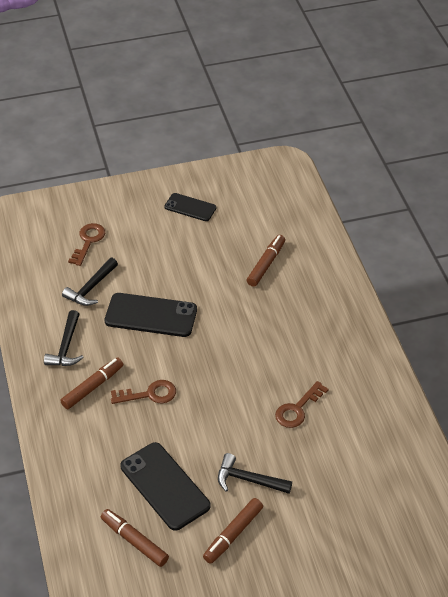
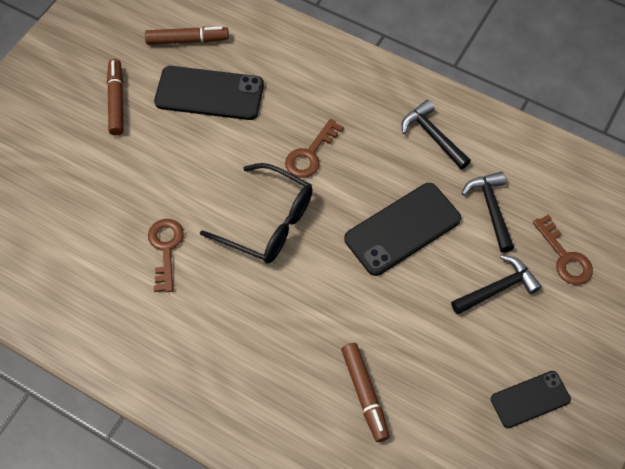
camera: 135 degrees right, 15 degrees up
brown marker [60,357,123,409] -> none
black hammer [218,453,292,494] -> black hammer moved to [451,255,542,315]
none -> black glasses [200,163,313,264]

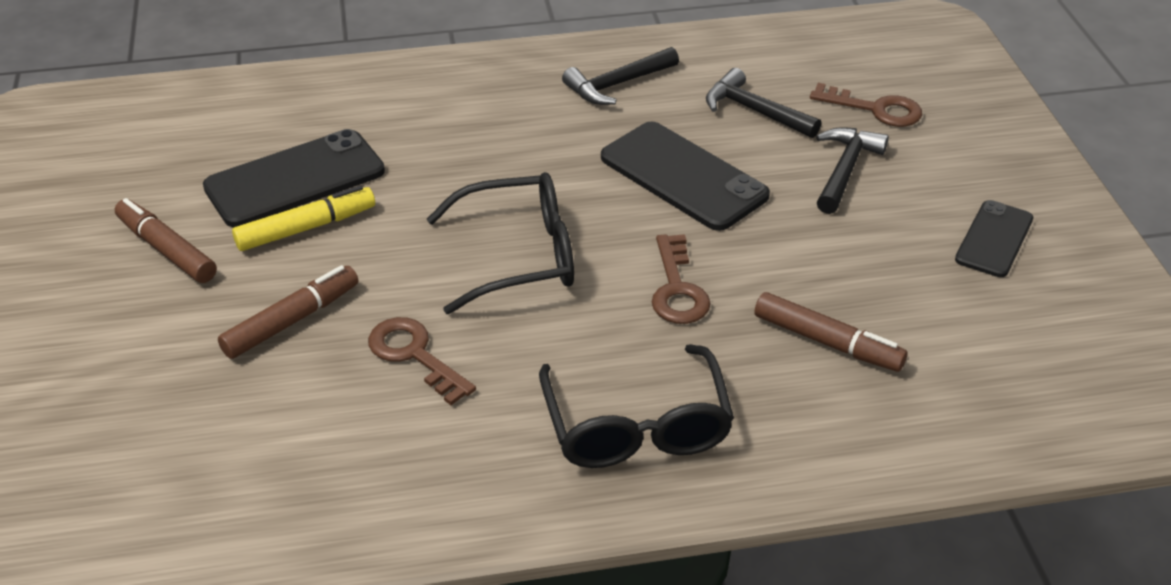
camera: 40 degrees left, 20 degrees down
brown marker [145,27,229,45] -> brown marker moved to [218,265,358,359]
brown key [285,119,344,178] -> brown key moved to [652,234,711,324]
black phone [344,183,461,276] -> black phone turned 60 degrees counterclockwise [601,121,770,231]
black hammer [402,100,471,169] -> black hammer turned 45 degrees counterclockwise [562,47,679,105]
none -> yellow marker [232,185,375,251]
none -> black glasses [539,344,734,468]

